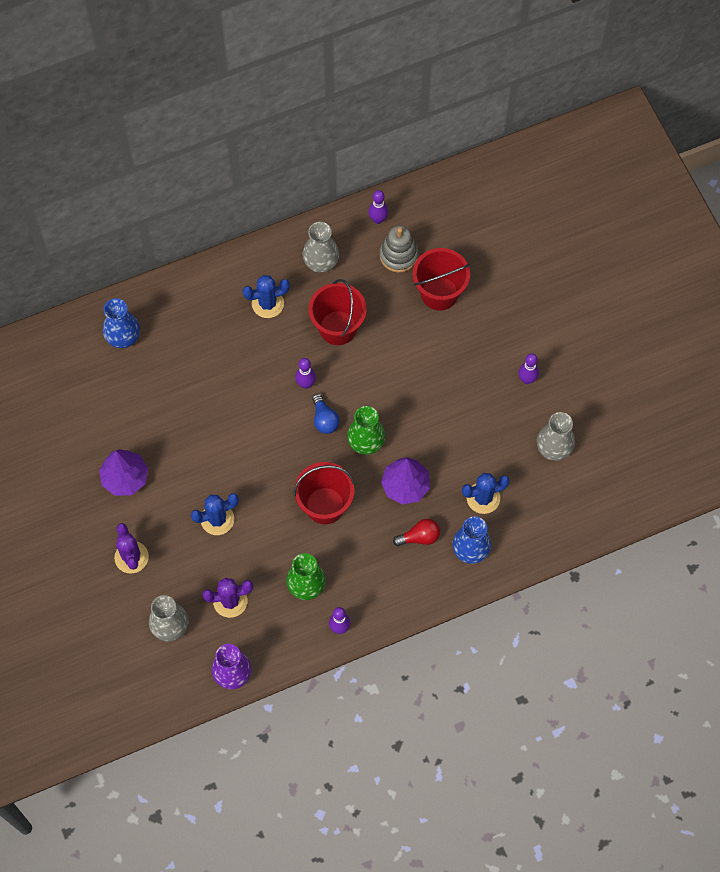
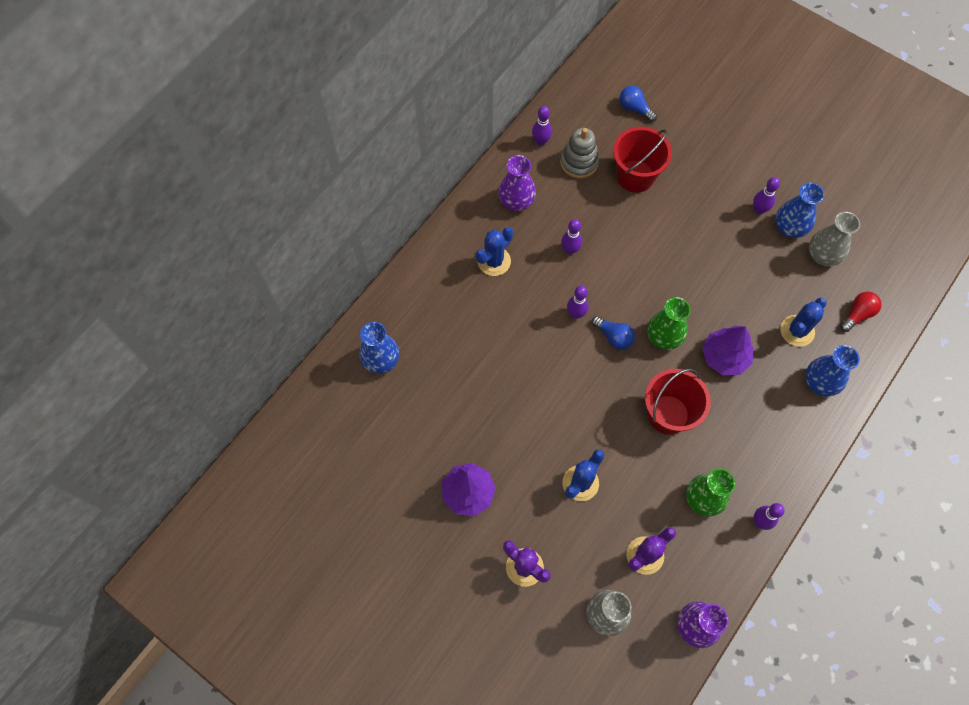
camera: 30 degrees left, 0 degrees up
grey vase [303,222,339,272] -> purple vase [498,155,536,211]
red bucket [309,279,367,345] -> purple bowling pin [561,219,582,255]
red light bulb [393,519,440,546] -> red light bulb moved to [840,292,882,332]
none -> blue light bulb [619,86,657,122]
none -> blue vase [776,182,824,238]

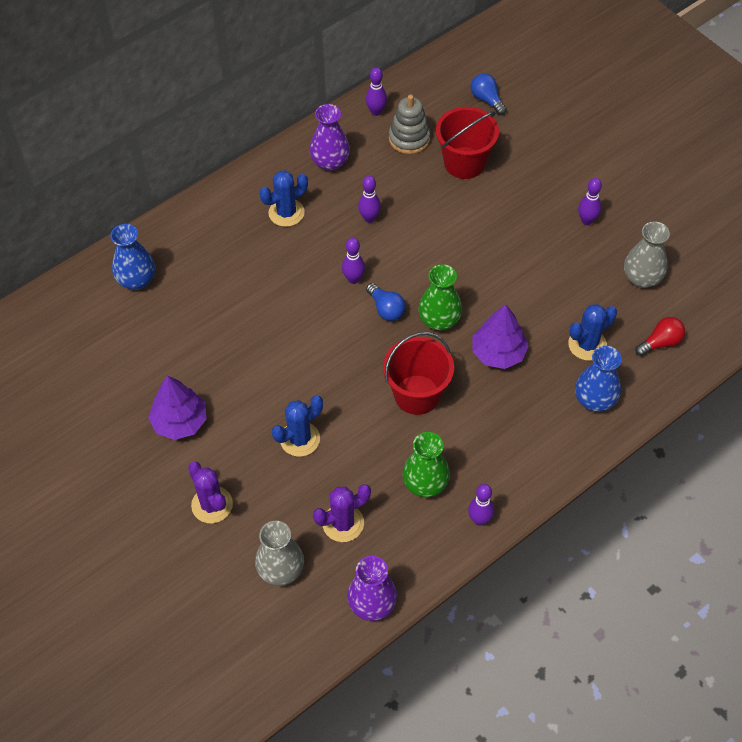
camera: 15 degrees right, 10 degrees down
blue vase [776,182,824,238] -> none

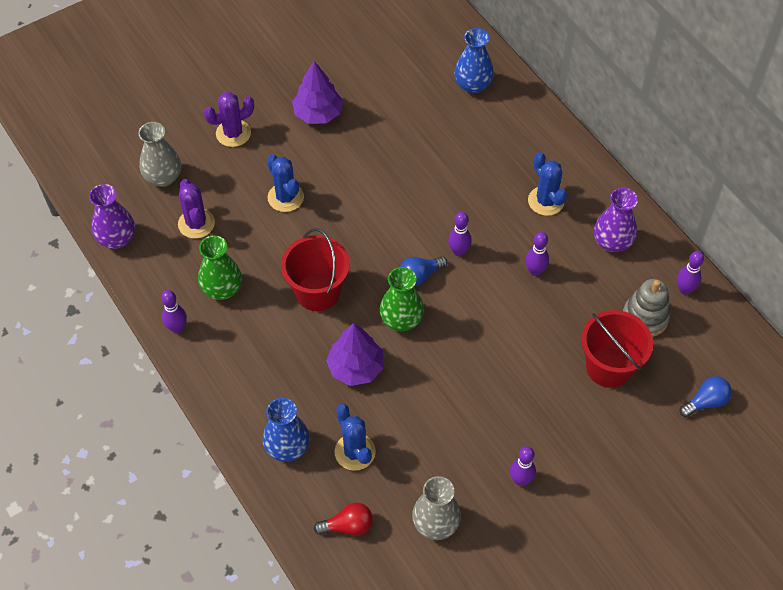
camera: 95 degrees right, 0 degrees up
red light bulb [635,317,685,356] -> red light bulb turned 75 degrees counterclockwise [314,503,373,536]

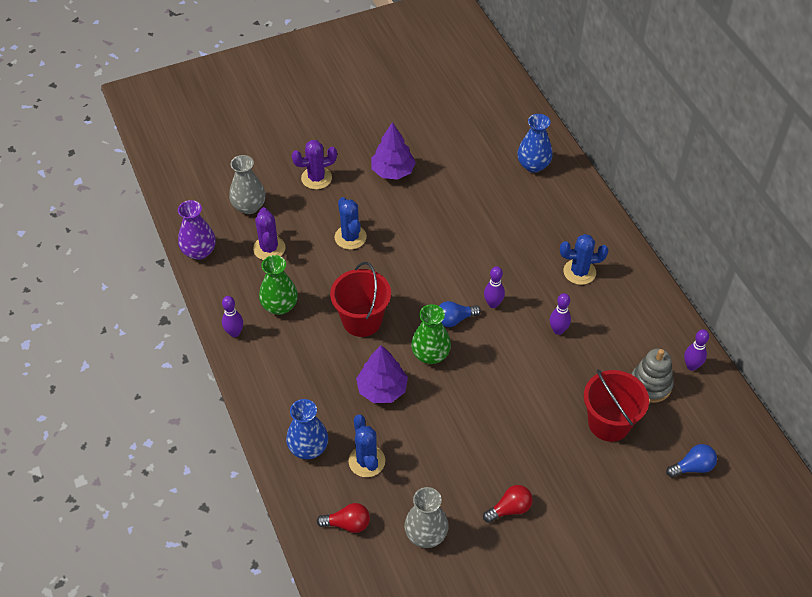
camera: 10 degrees right, 5 degrees down
purple bowling pin [510,446,536,486] -> red light bulb [483,485,533,523]
blue cactus [528,152,567,216] -> blue cactus turned 75 degrees counterclockwise [560,234,609,285]
purple vase [594,188,638,252] -> none

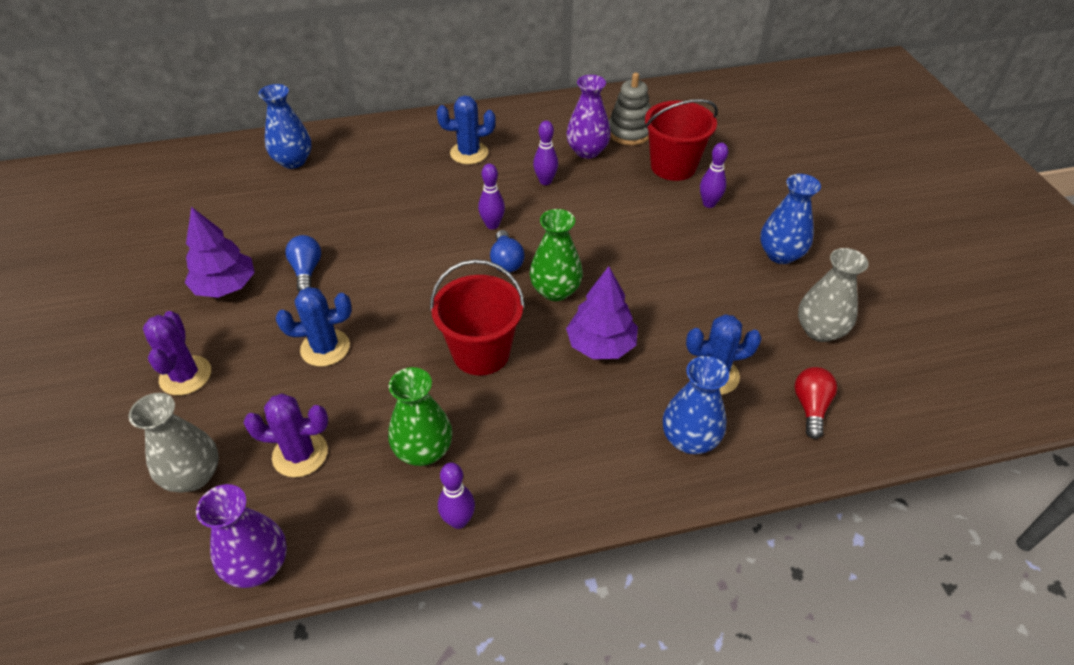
camera: 80 degrees left, 5 degrees down
red light bulb [483,485,533,523] -> blue vase [760,174,821,264]
blue cactus [560,234,609,285] -> blue cactus turned 75 degrees clockwise [437,95,496,164]
blue light bulb [666,444,717,478] -> blue light bulb moved to [285,235,321,292]
purple bowling pin [684,329,709,371] -> purple bowling pin moved to [700,143,728,208]
none -> purple vase [566,75,611,159]

